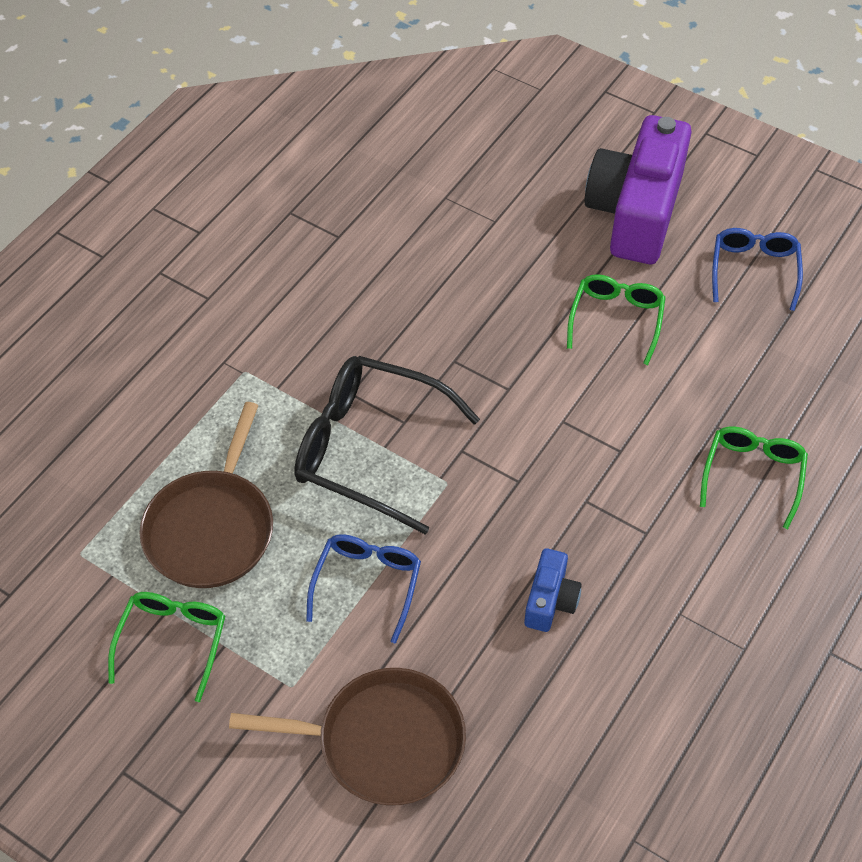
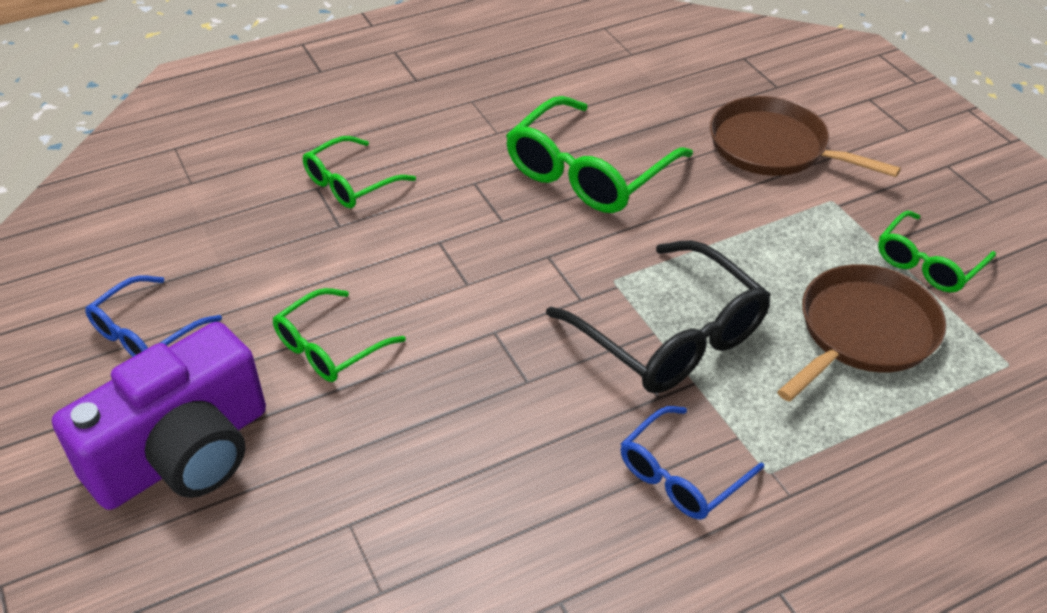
camera: 150 degrees left, 10 degrees down
blue glasses [306,534,421,644] -> blue glasses moved to [620,406,764,520]
blue camera [524,548,582,632] -> green glasses [506,96,693,213]

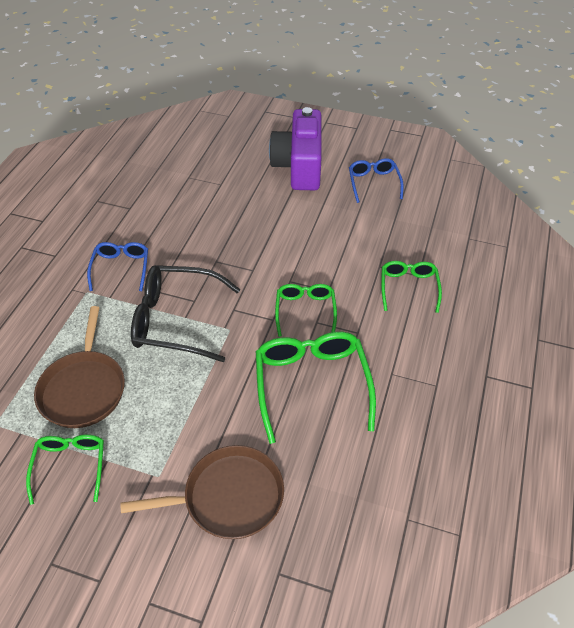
camera: 135 degrees right, 5 degrees up
green glasses [273,288,406,382] -> green glasses moved to [275,284,337,337]

